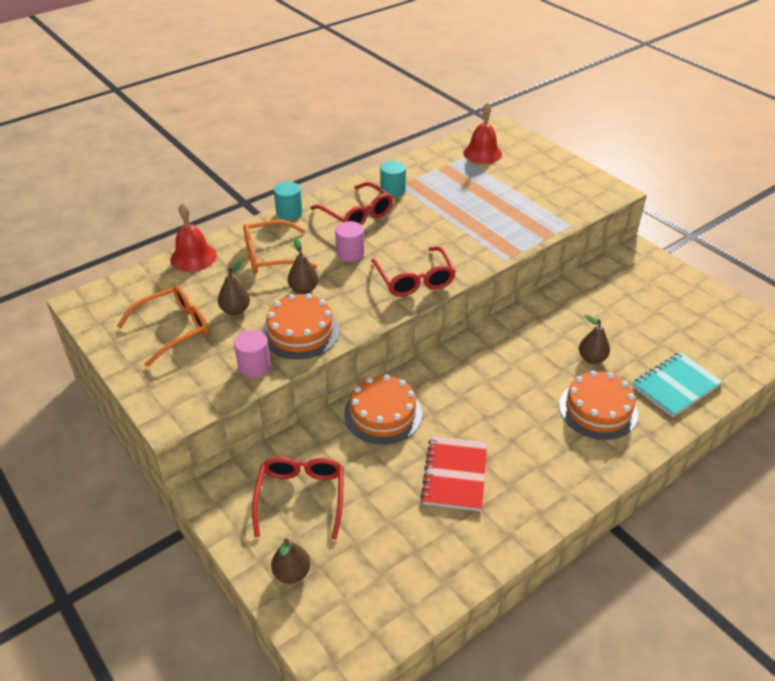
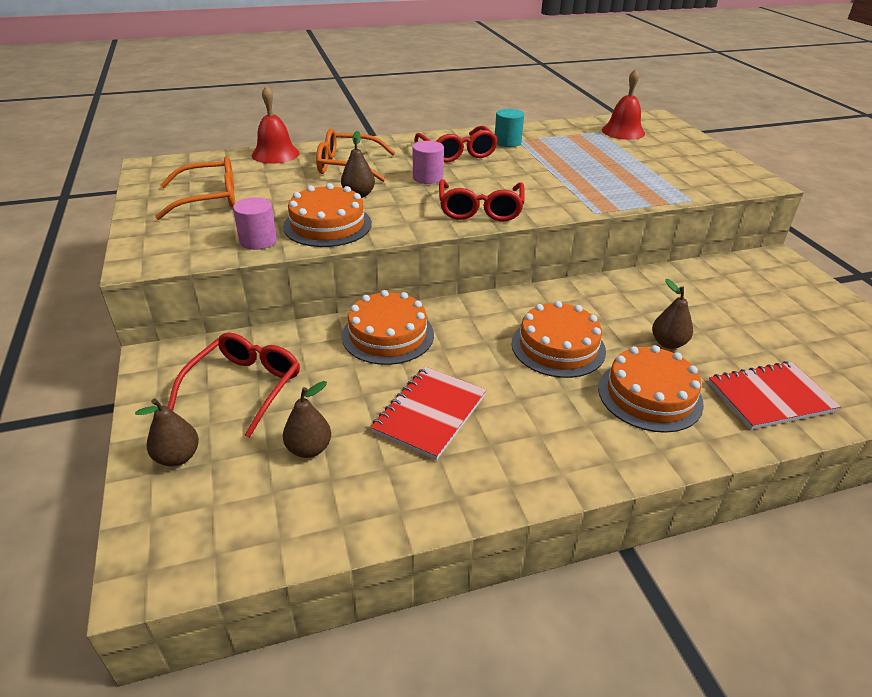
camera: 20 degrees right, 5 degrees down
brown pear [218,260,250,315] -> brown pear moved to [283,381,331,458]
turquoise cylinder [274,182,302,220] -> none
turquoise notebook [632,352,723,417] -> red notebook [708,361,841,430]
none -> orange cake [511,301,606,378]

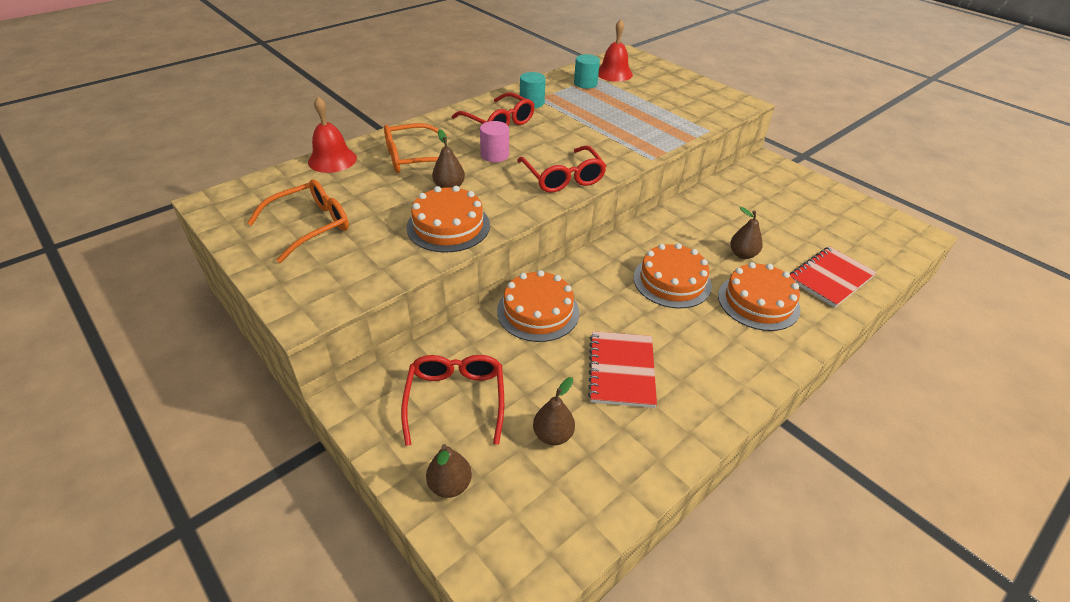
camera: 25 degrees left, 5 degrees up
pink cylinder [233,197,277,250] -> none
none -> turquoise cylinder [574,54,600,89]

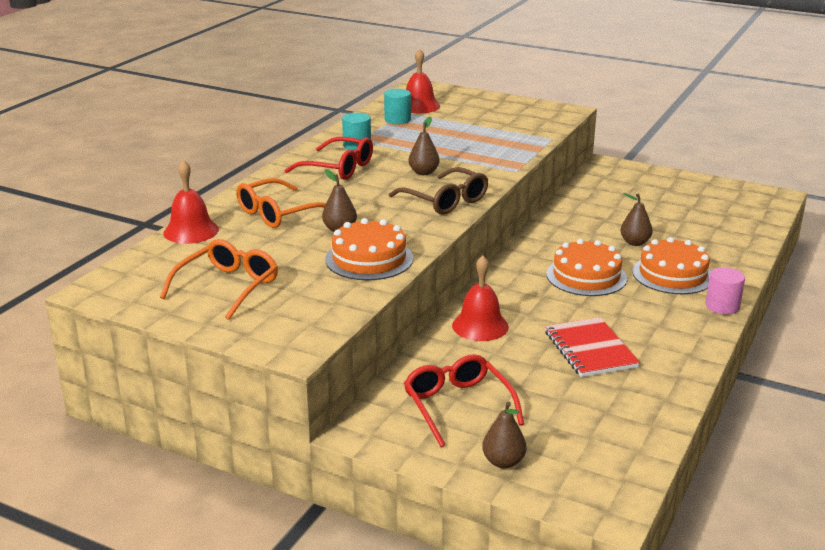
camera: 20 degrees left, 15 degrees down
pink cylinder [480,121,509,162] -> pink cylinder moved to [706,267,745,314]
orange cake [497,270,579,342] -> red bell [452,256,509,341]
red glasses [517,146,606,193] -> brown glasses [389,167,488,215]
brown pear [533,377,575,446] -> brown pear moved to [409,117,440,175]
red notebook [790,246,877,307] -> none

